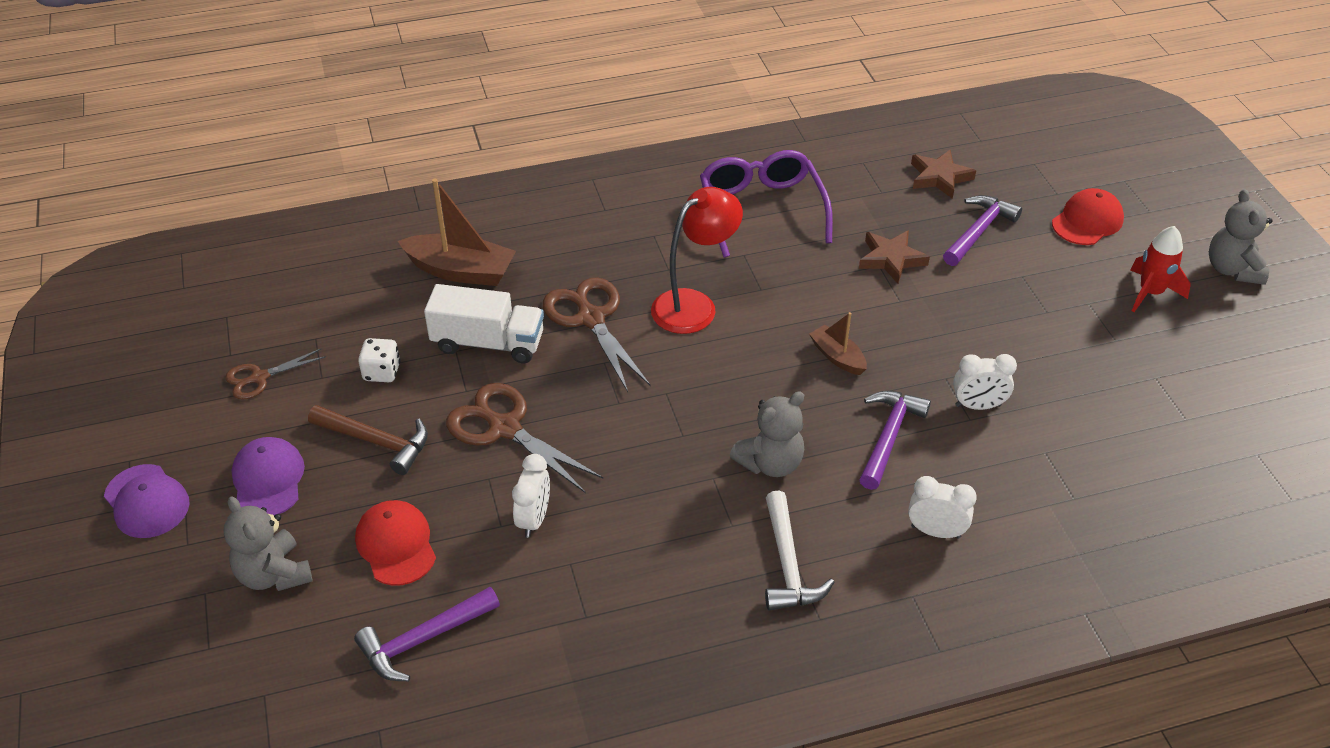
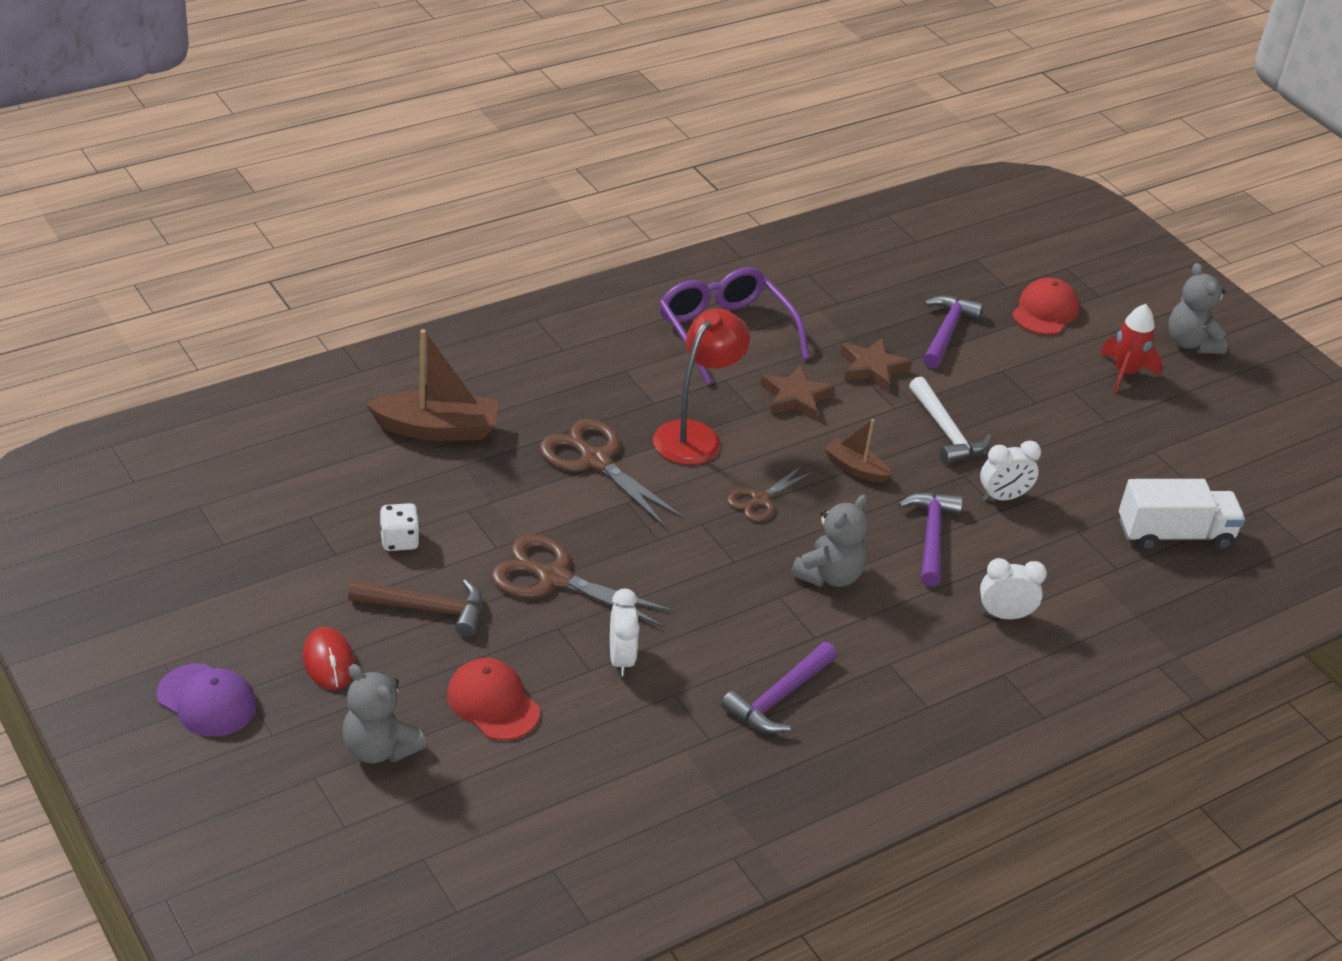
camera: 20 degrees left, 5 degrees down
brown scissors [225,349,326,400] -> brown scissors moved to [727,466,813,522]
purple cap [231,437,305,515] -> red mouse [303,627,355,690]
purple hammer [354,587,500,681] -> purple hammer moved to [721,642,837,733]
white truck [424,284,544,363] -> white truck moved to [1119,479,1245,551]
white hammer [765,491,834,611] -> white hammer moved to [909,377,992,464]
brown star [911,150,976,199] -> brown star moved to [760,365,835,421]

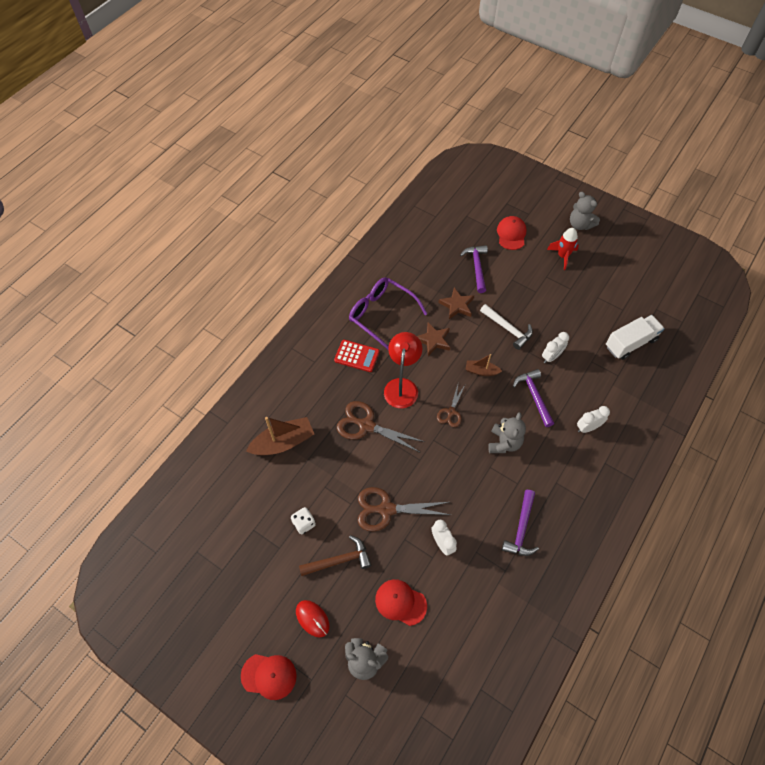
camera: 20 degrees left, 20 degrees up
purple cap [156,663,257,737] -> red cap [241,654,297,700]
none -> red calculator [334,340,380,372]

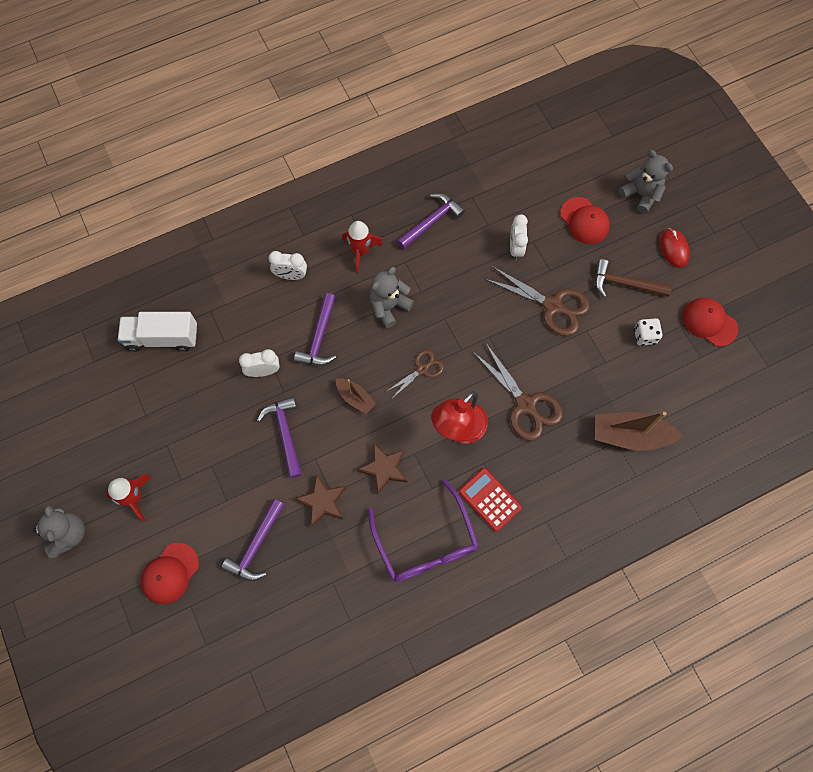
camera: 150 degrees left, 10 degrees up
red cap [241,654,297,700] -> red cap moved to [682,298,738,347]
white hammer [480,304,533,350] -> purple hammer [257,397,302,478]
none -> red rocket [342,221,383,273]

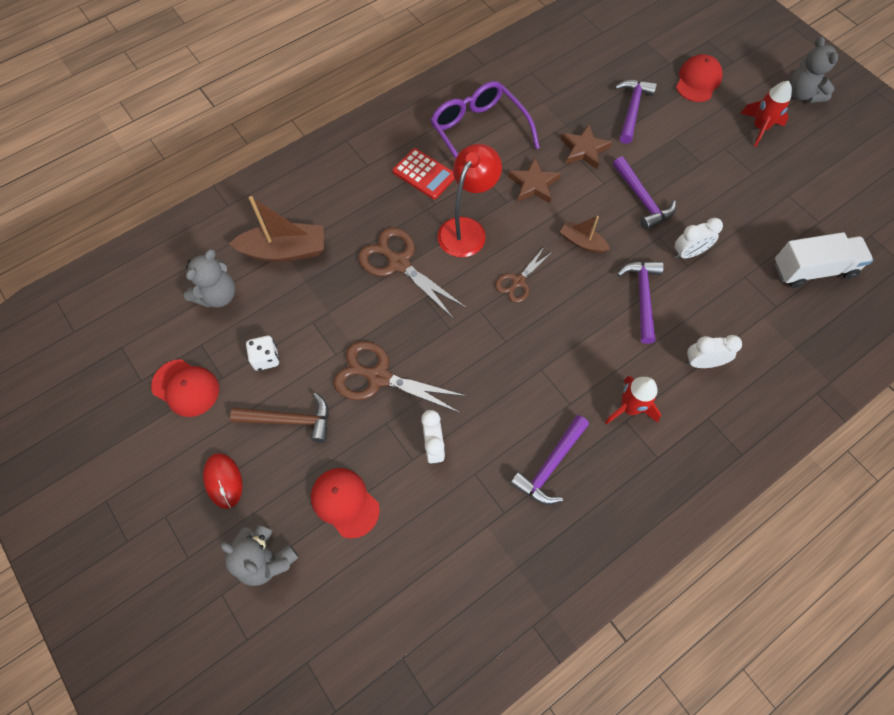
camera: 170 degrees right, 5 degrees down
grey teddy bear [369,267,414,328] -> grey teddy bear moved to [184,249,235,308]

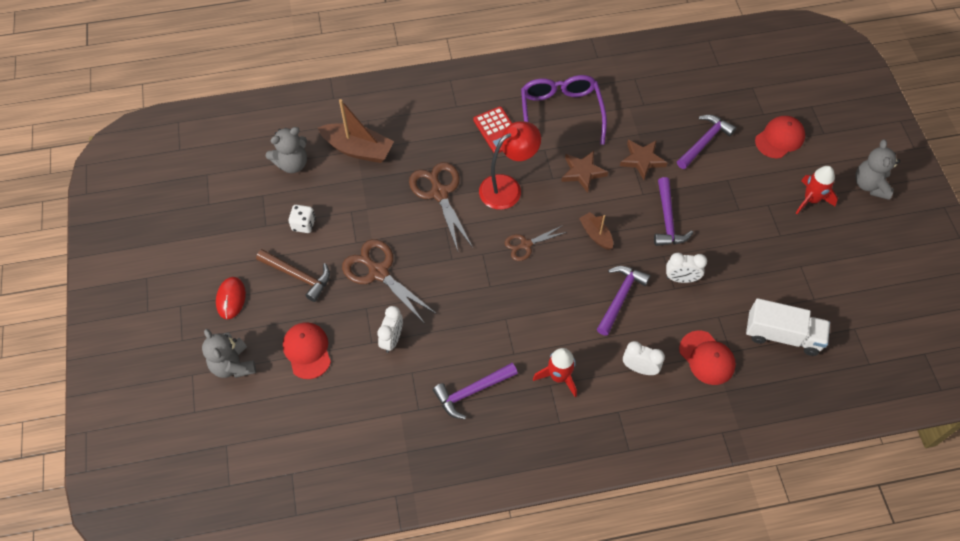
camera: 25 degrees right, 5 degrees down
red cap [151,359,219,417] -> red cap moved to [679,330,736,385]

